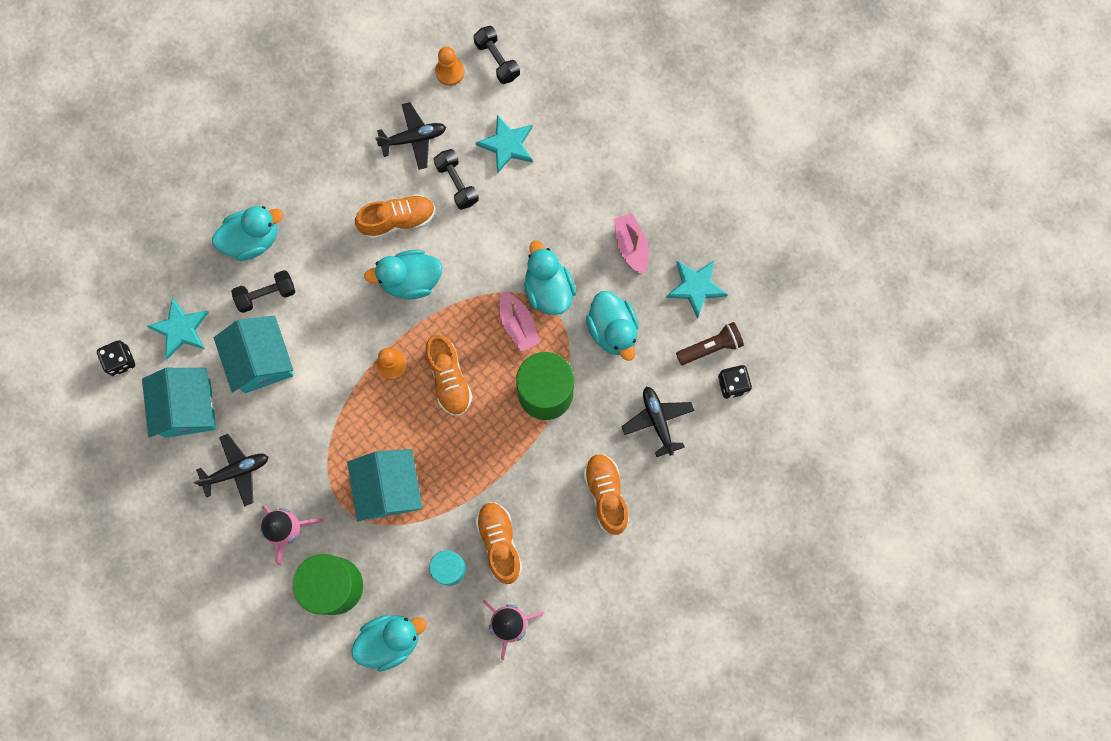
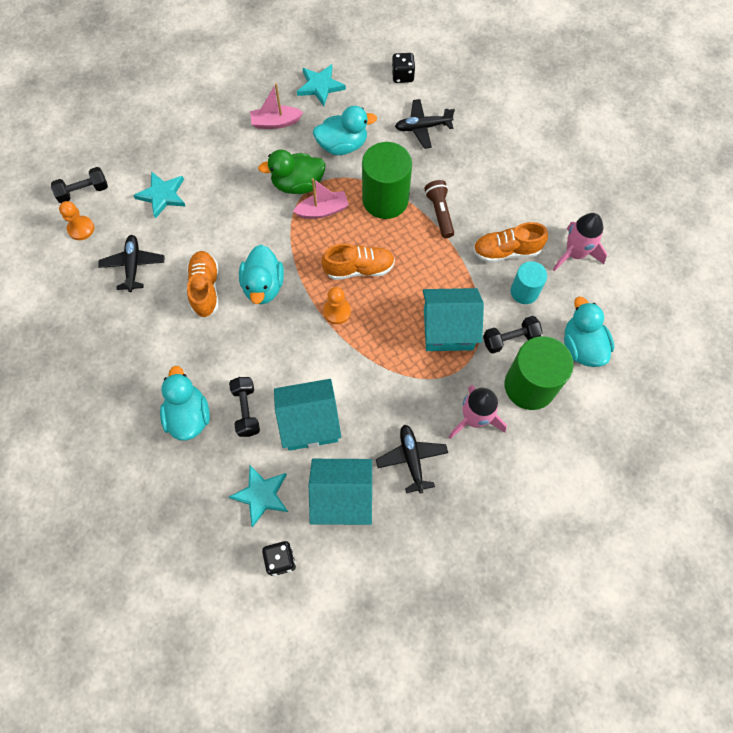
camera: 80 degrees left, 10 degrees down
black dumbbell [434,149,479,210] -> black dumbbell moved to [483,316,543,354]
turquoise duck [524,240,576,315] -> green duck [258,150,326,194]
orange shoe [583,453,629,535] -> none
brown flashlight [676,322,744,365] -> brown flashlight moved to [424,180,454,238]

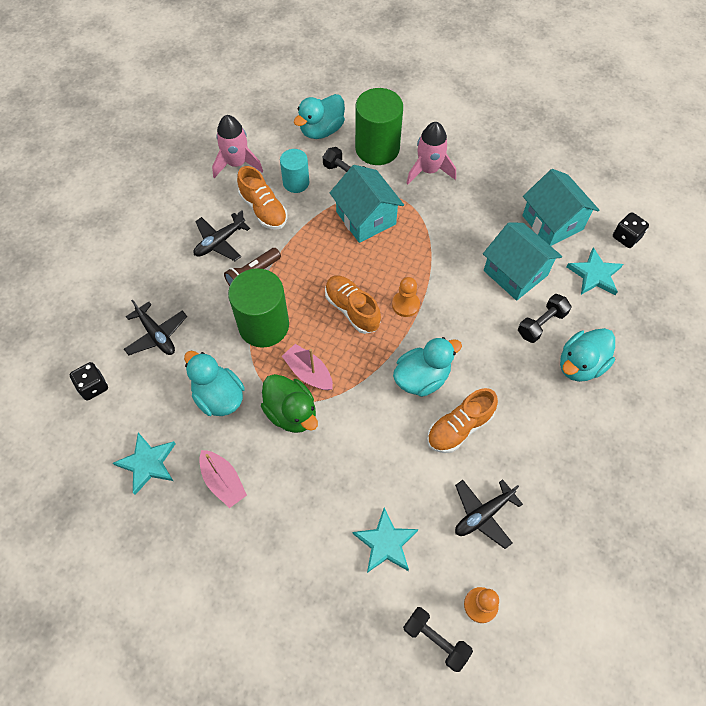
camera: 120 degrees left, 5 degrees down
black plane [376,424,448,494] -> black plane moved to [194,210,250,261]

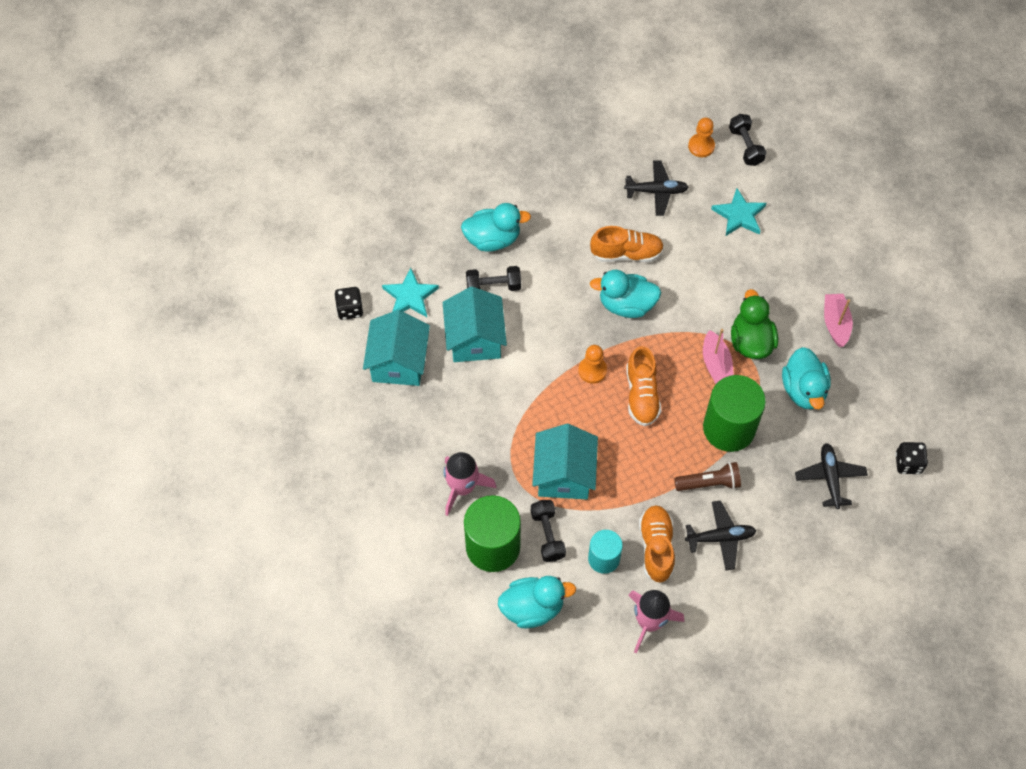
camera: 145 degrees left, 0 degrees up
turquoise star [113,432,176,495] -> none

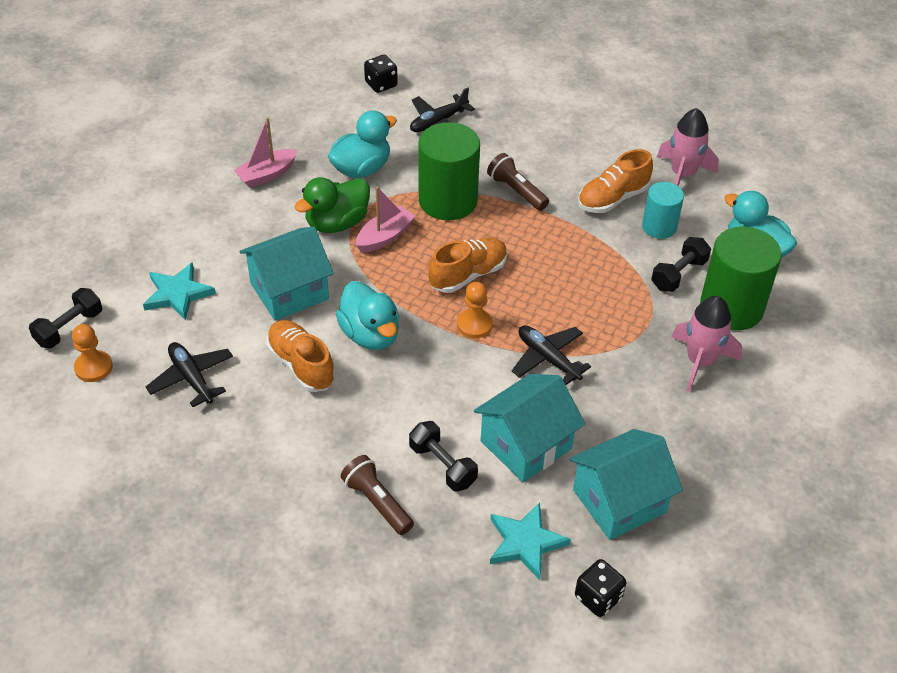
camera: 125 degrees left, 15 degrees down
turquoise duck [461,203,531,252] -> brown flashlight [341,455,414,535]
turquoise house [532,424,598,500] -> turquoise house moved to [239,227,334,321]
black plane [685,501,756,570] -> black plane moved to [512,325,591,385]

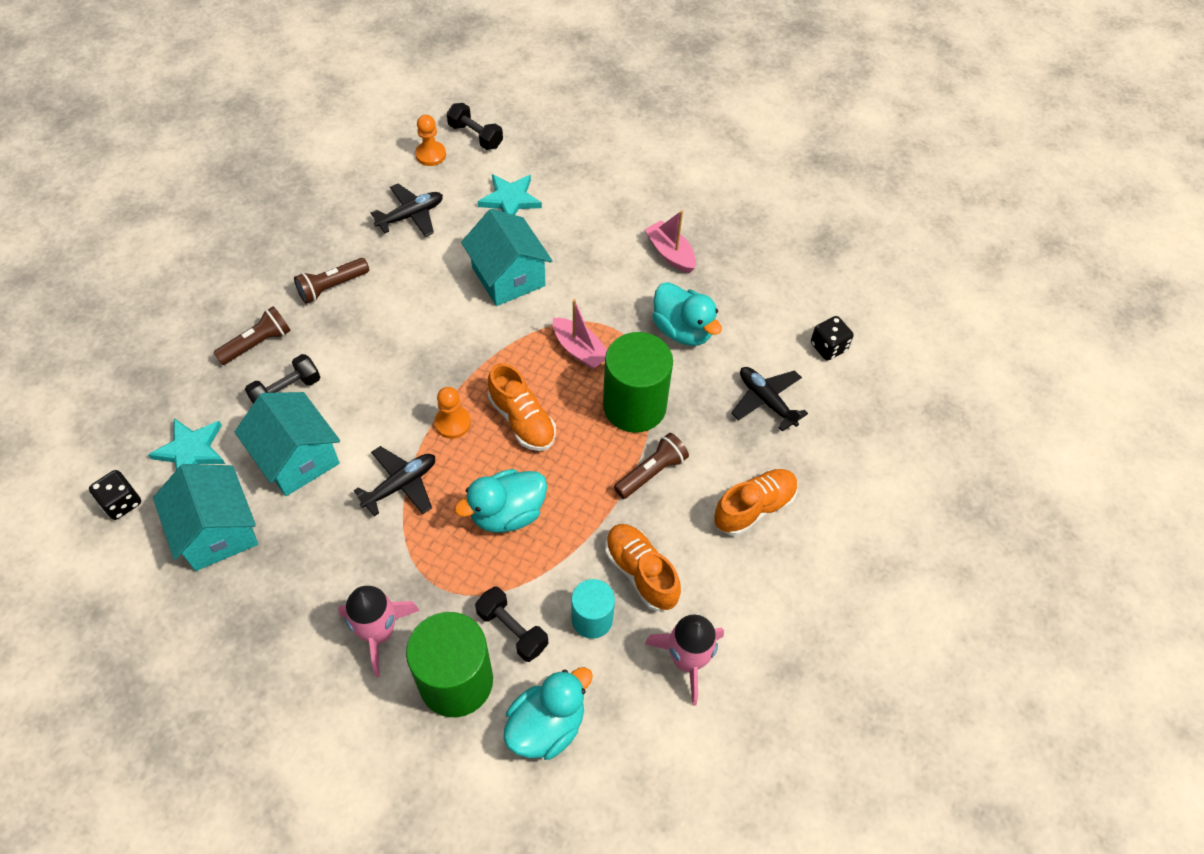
camera: 90 degrees right, 10 degrees up
orange shoe [266,320,335,392] -> orange shoe moved to [714,469,798,536]
green duck [294,177,370,233] -> none
turquoise duck [336,281,399,350] -> turquoise duck moved to [454,469,547,533]
none -> brown flashlight [294,258,369,304]

